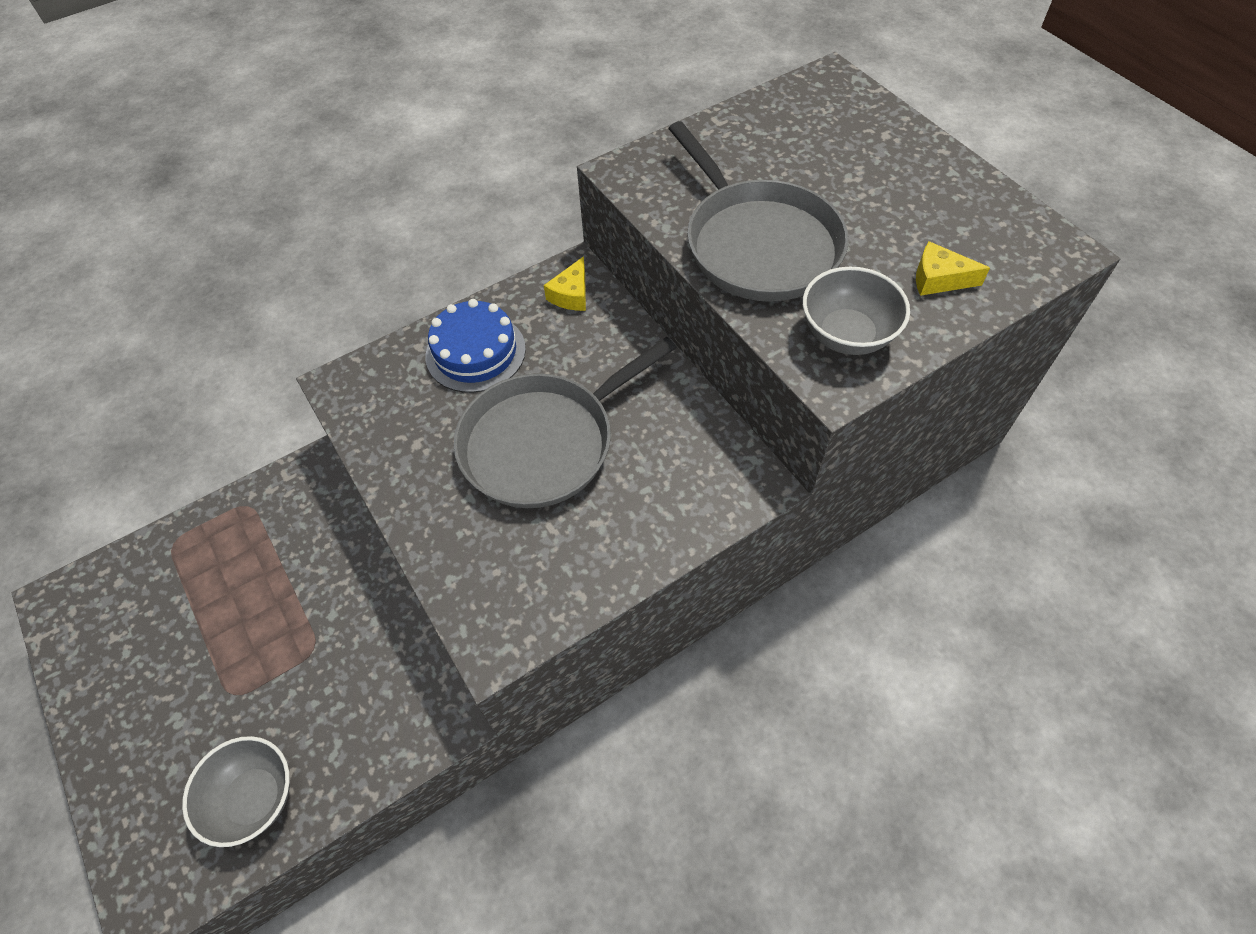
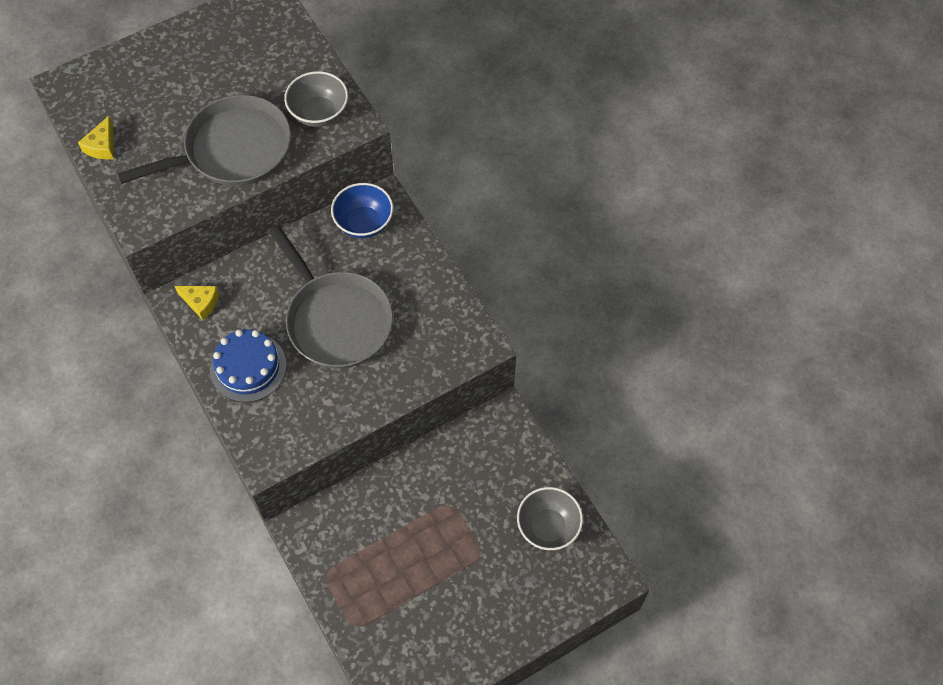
camera: 90 degrees left, 5 degrees up
yellow cheese [916,241,990,296] -> yellow cheese moved to [78,116,114,159]
none -> blue bowl [331,183,393,238]

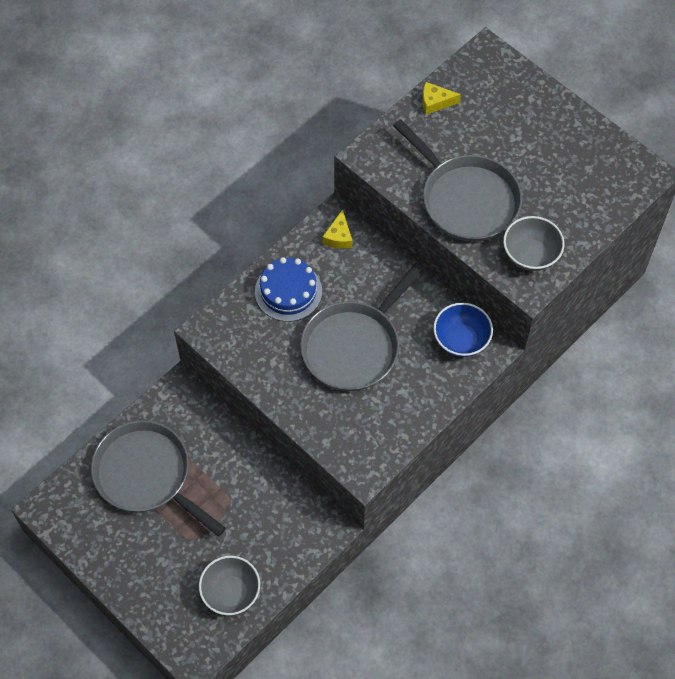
camera: 75 degrees right, 0 degrees up
none -> grey pan [91,420,226,536]

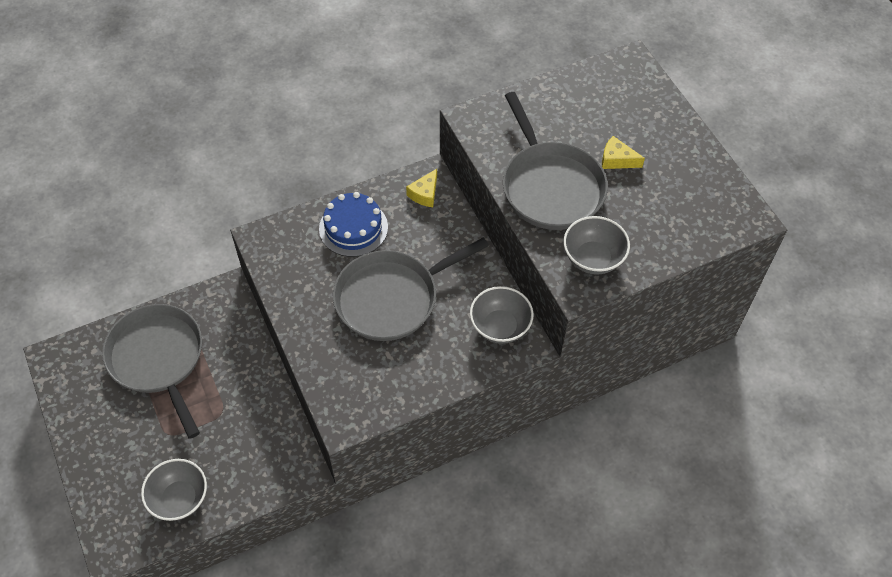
camera: 20 degrees right, 5 degrees down
yellow cheese [422,82,461,115] -> yellow cheese moved to [602,136,645,169]
blue bowl [433,303,493,357] -> grey bowl [470,286,533,344]

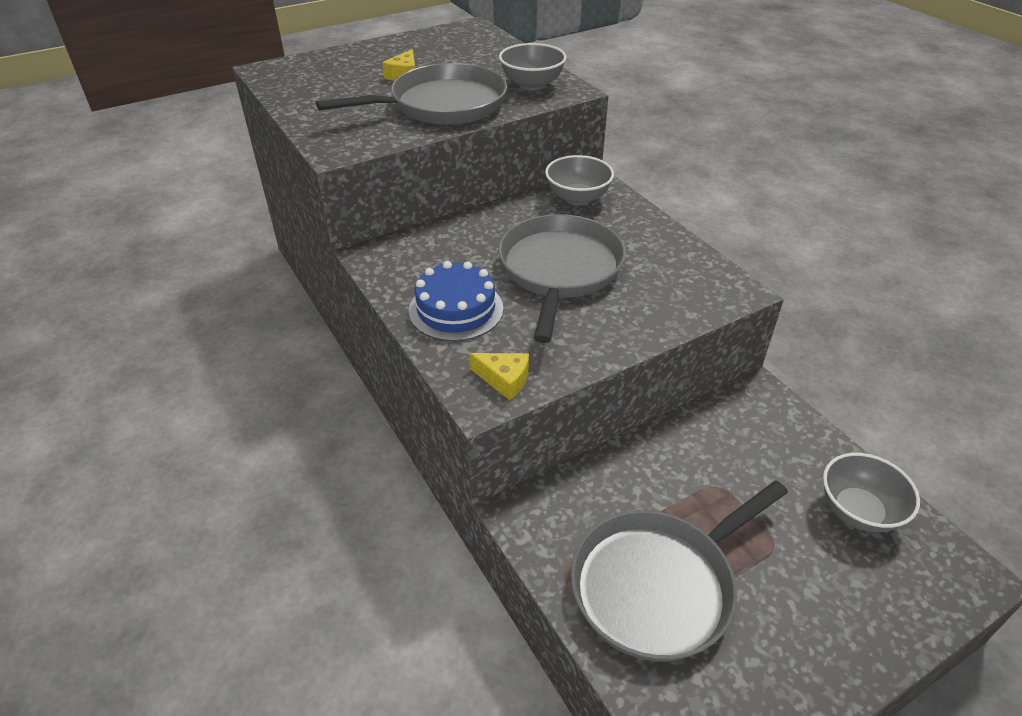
camera: 95 degrees left, 15 degrees down
grey pan [333,237,489,341] -> grey pan turned 135 degrees counterclockwise [498,214,626,343]
yellow cheese [406,169,437,207] -> yellow cheese moved to [469,353,529,400]

